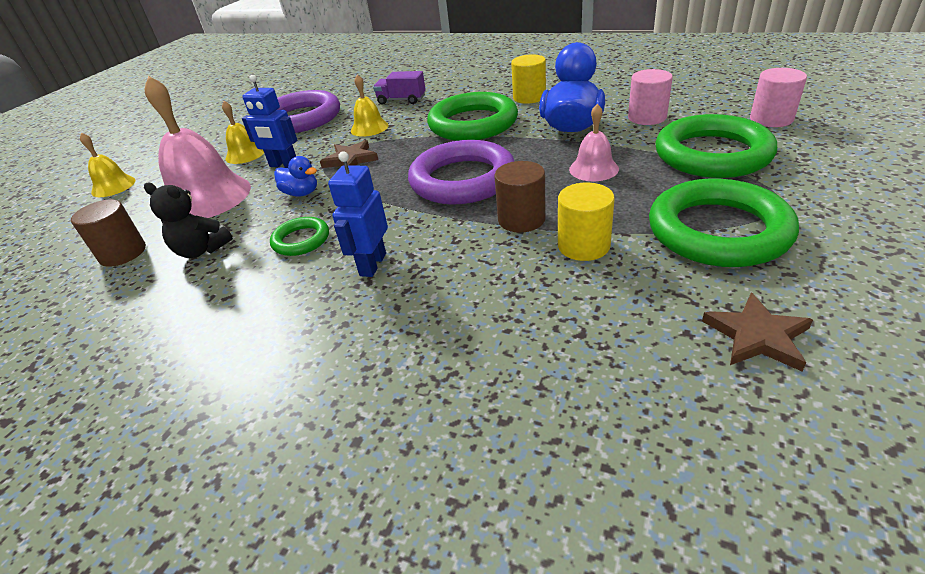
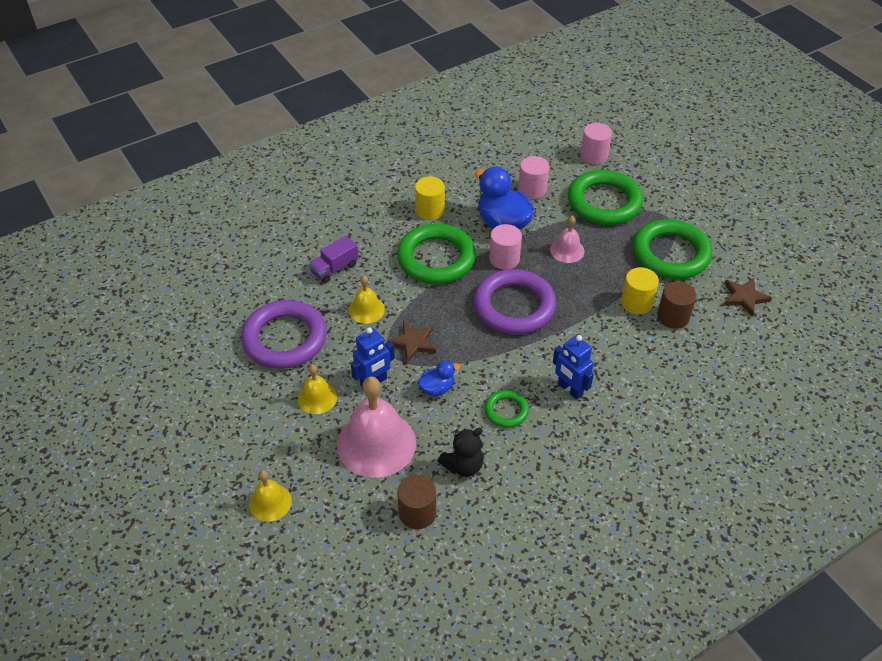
camera: 60 degrees left, 10 degrees up
brown cylinder [494,161,546,233] -> brown cylinder moved to [657,281,696,329]
none -> pink cylinder [489,224,522,270]

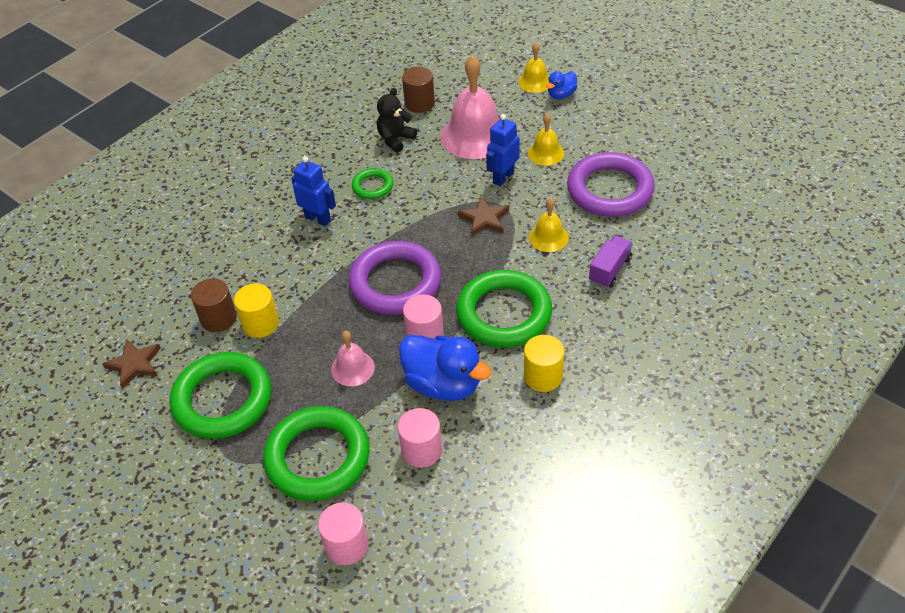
camera: 165 degrees right, 0 degrees up
blue duck [418,360,460,396] -> blue duck moved to [546,71,577,99]

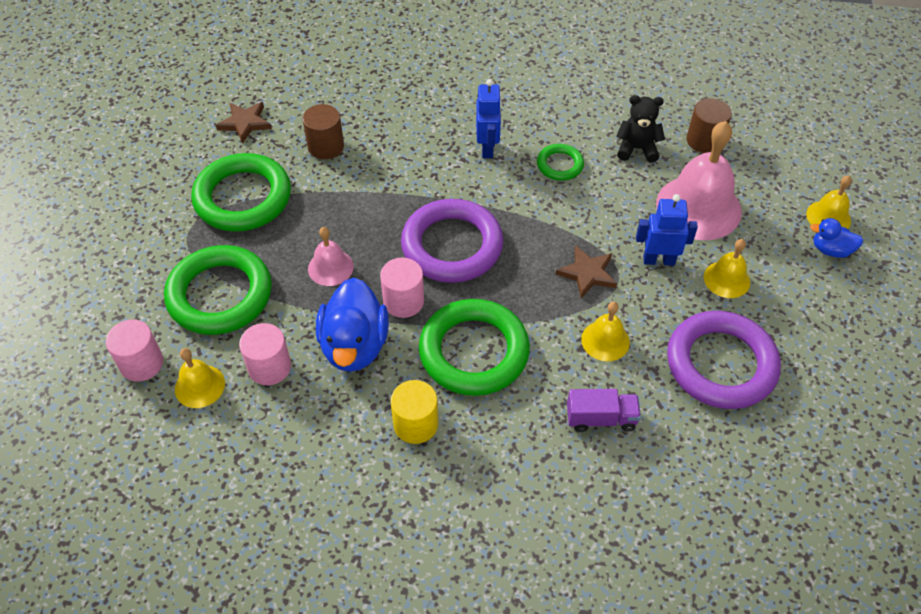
camera: 55 degrees right, 5 degrees up
yellow cylinder [234,284,279,338] -> none
none -> yellow bell [175,348,225,408]

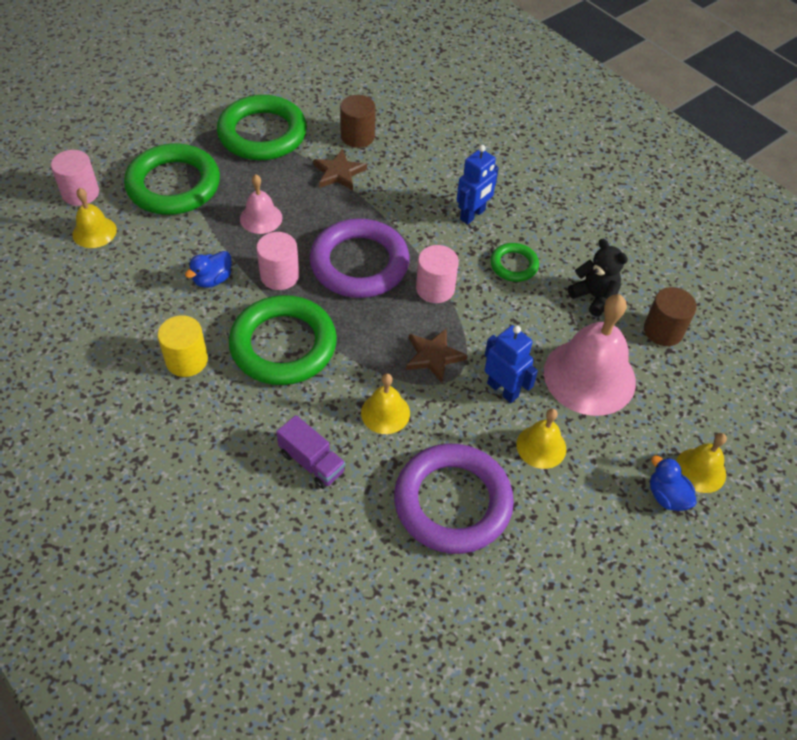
camera: 40 degrees right, 0 degrees up
brown star [216,102,272,144] -> brown star moved to [313,149,367,190]
pink cylinder [239,323,291,385] -> pink cylinder moved to [416,245,459,303]
blue duck [316,278,389,372] -> blue duck [185,251,232,288], size x0.51

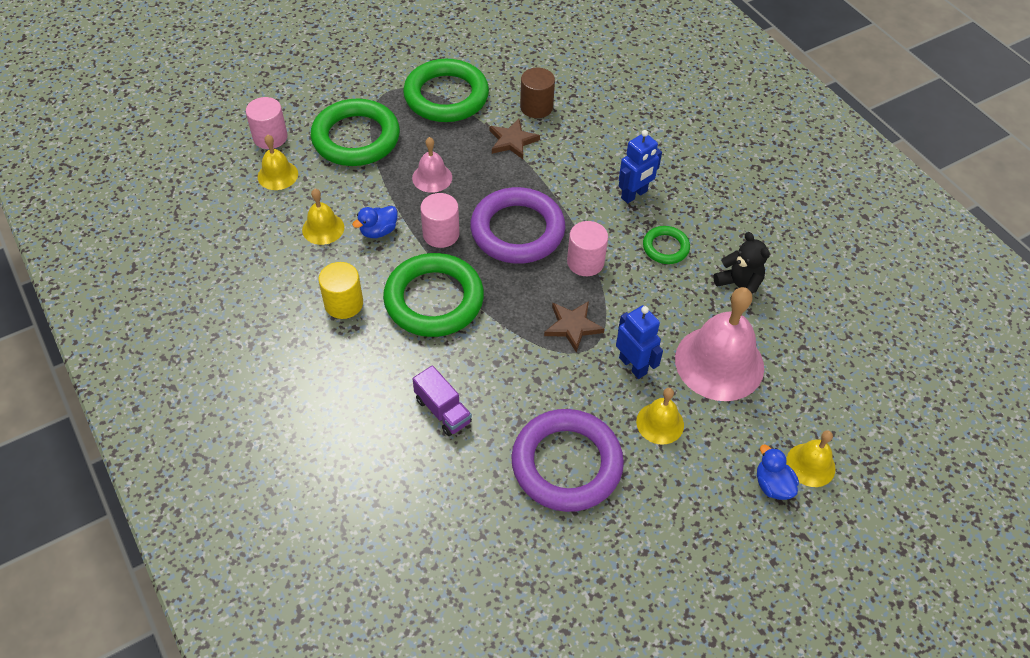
camera: 10 degrees right, 0 degrees up
yellow bell [361,374,410,434] -> yellow bell moved to [302,189,344,245]
brown cylinder [644,287,697,346] -> none

